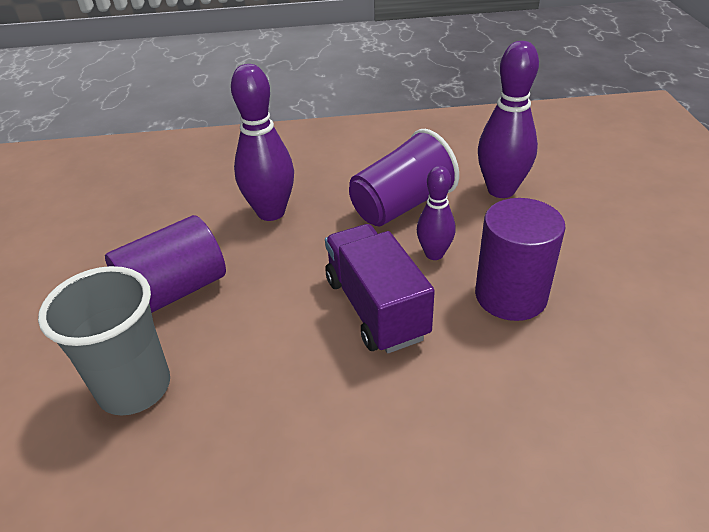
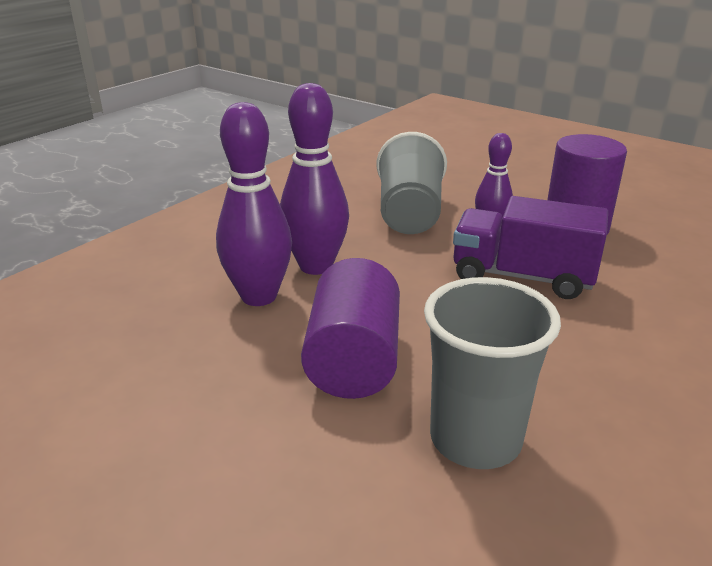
camera: 50 degrees left, 10 degrees down
purple cup [349,129,459,226] -> grey cup [376,132,447,234]
purple bowling pin [478,41,539,198] -> purple bowling pin moved to [216,102,292,306]

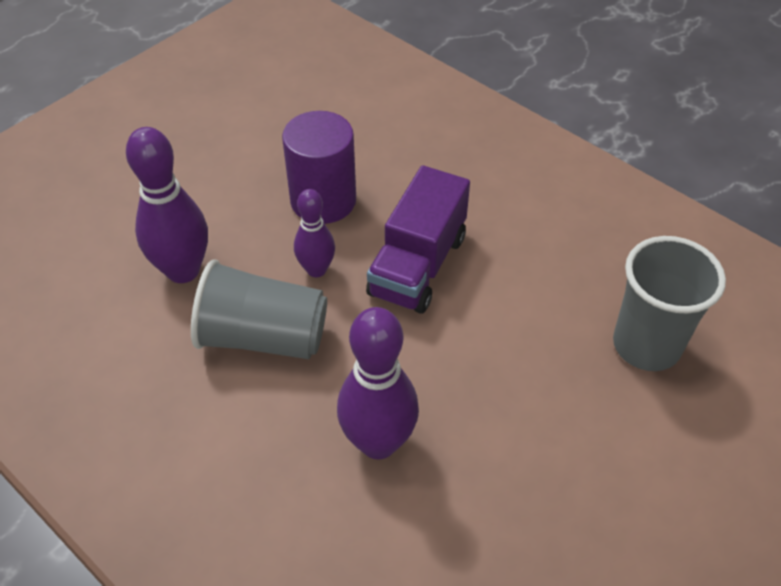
camera: 85 degrees left, 20 degrees up
purple bowling pin [216,102,292,306] -> purple bowling pin moved to [126,127,208,283]
purple cylinder [301,258,400,399] -> none

